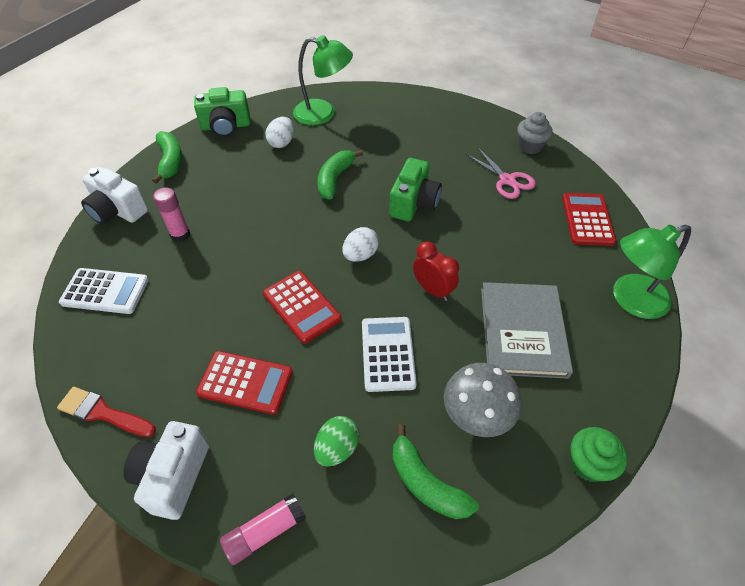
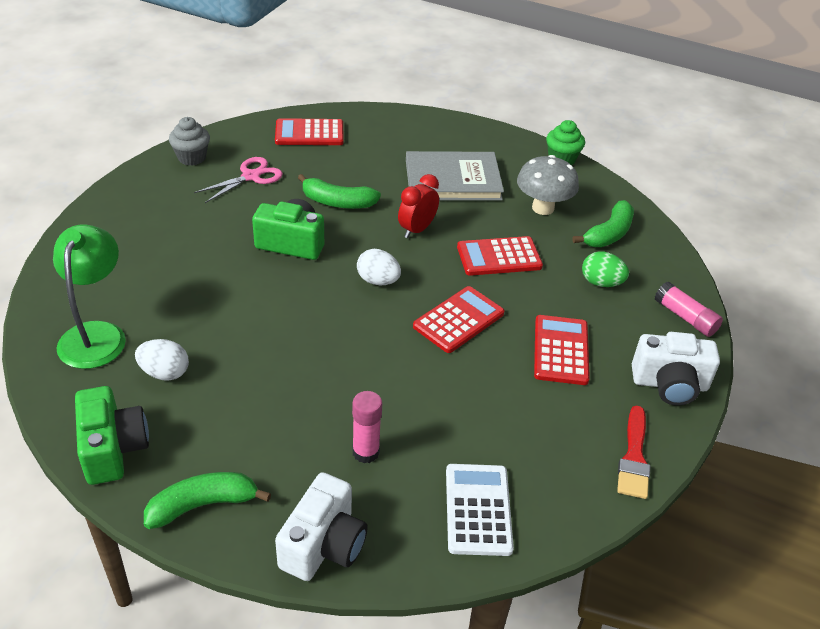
camera: 100 degrees left, 10 degrees down
green banana [317,150,363,200] -> green banana moved to [298,174,381,209]
white calculator [362,317,417,392] -> red calculator [457,236,543,276]
green lamp [613,225,691,319] -> none

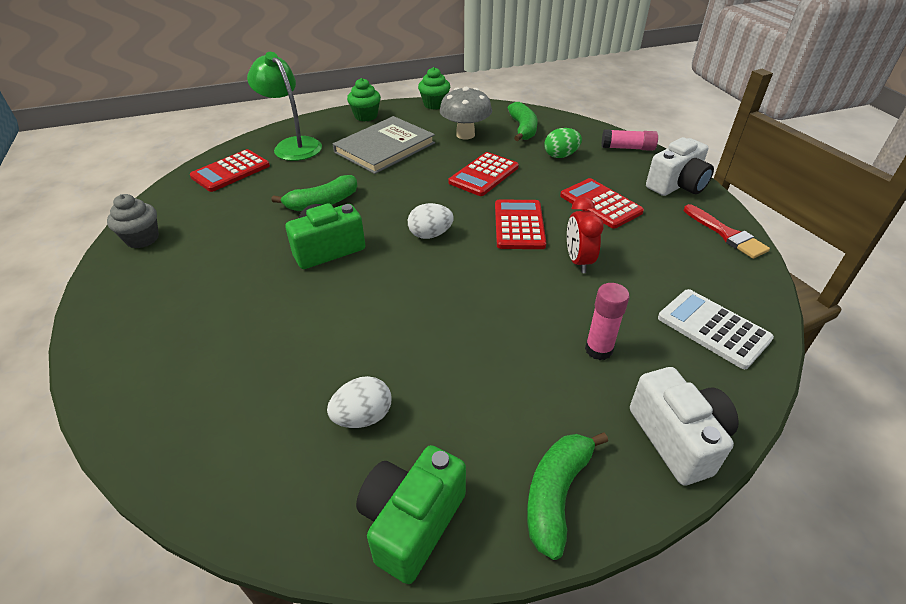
camera: 40 degrees left, 0 degrees up
green lamp [53,224,126,369] -> green lamp moved to [247,52,322,161]
green camera [75,386,149,485] -> green camera turned 90 degrees counterclockwise [356,445,466,584]
pink scissors [194,157,283,203] -> none
red clock [398,174,439,238] -> red clock moved to [567,197,604,273]
none -> green cupcake [347,78,381,121]

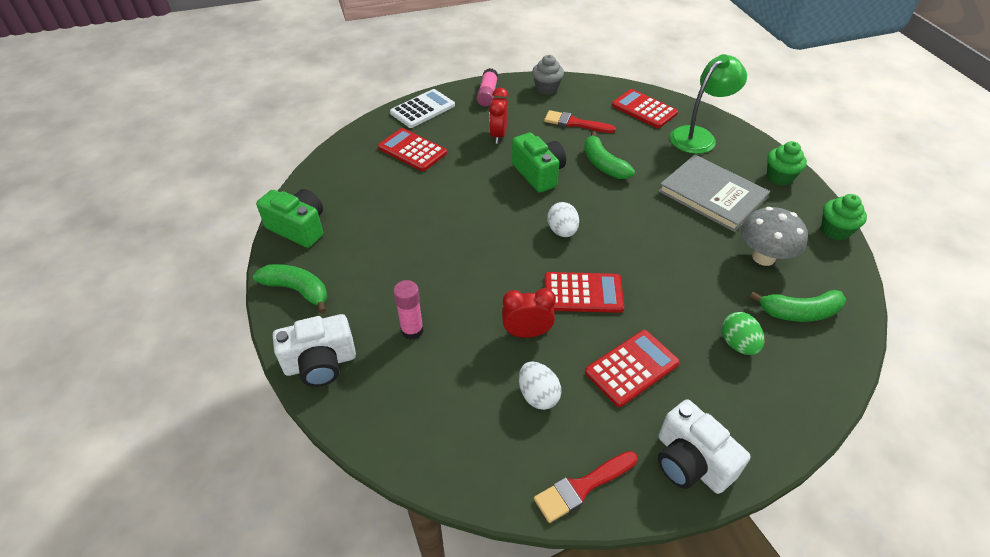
camera: 90 degrees right, 5 degrees up
white egg [327,376,392,428] -> white egg moved to [519,361,562,410]
red calculator [448,152,519,196] -> red calculator moved to [378,128,447,171]
pink glue stick [602,129,658,151] -> pink glue stick moved to [477,68,498,106]
white calculator [658,289,774,369] -> white calculator moved to [390,89,455,128]
none -> red clock [489,87,508,144]
none -> red brush [544,110,616,133]

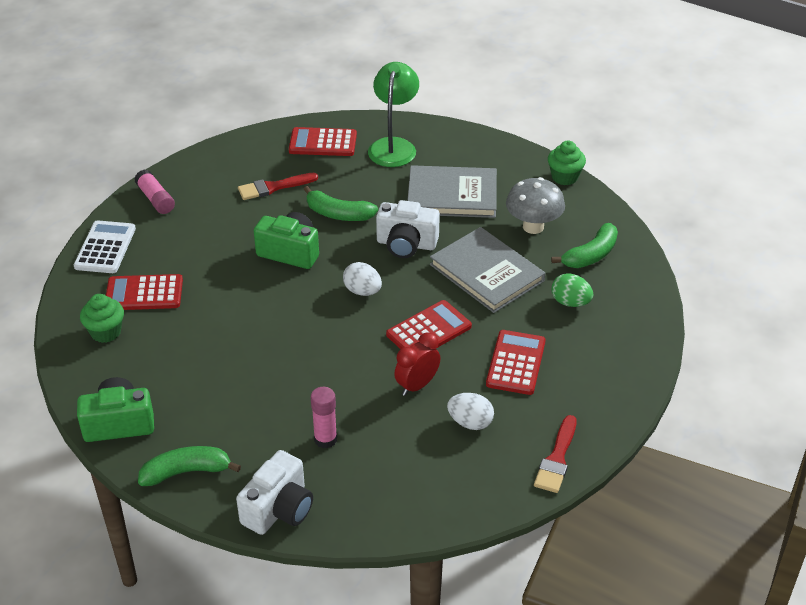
camera: 40 degrees left, 5 degrees down
red clock [489,87,508,144] -> none
grey cupcake [532,55,564,95] -> none
white camera [658,399,750,494] -> white camera moved to [376,200,440,258]
green cupcake [767,141,807,186] -> green cupcake moved to [80,294,124,343]
none -> grey book [430,227,545,313]

